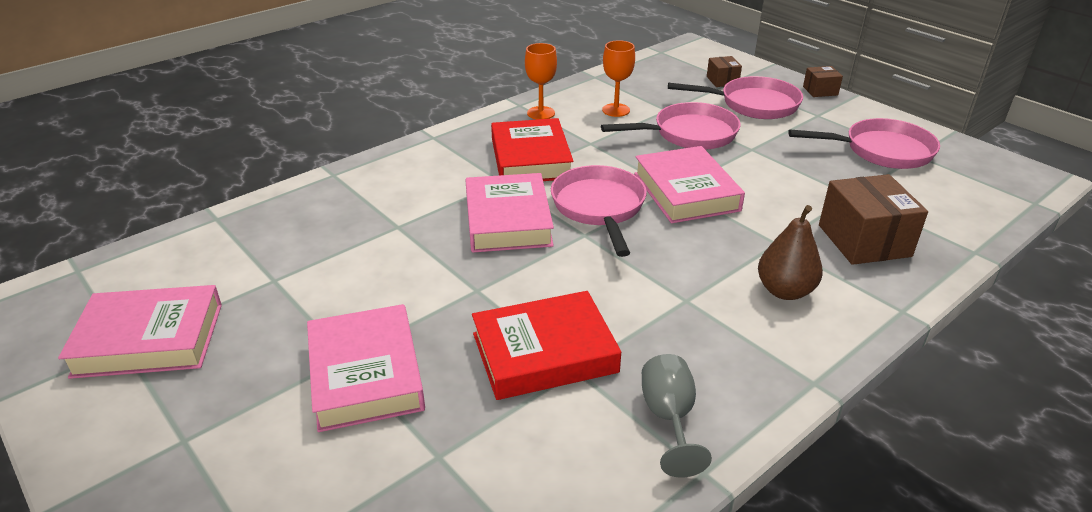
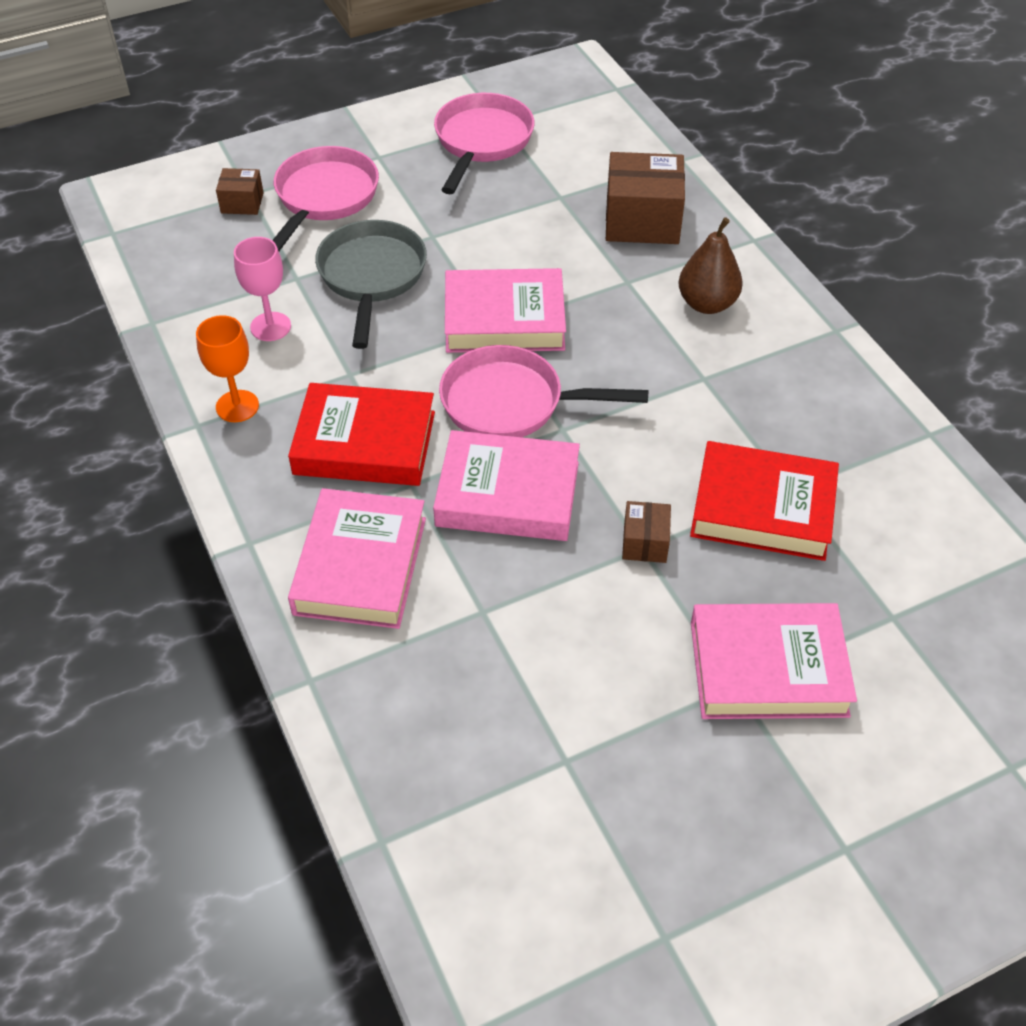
camera: 75 degrees left, 15 degrees up
pink book [58,285,222,379] -> pink book moved to [288,488,426,629]
red book [472,291,621,400] -> red book turned 75 degrees counterclockwise [690,441,839,561]
pink pan [601,102,741,150] -> grey pan [315,220,427,349]
orange goblet [602,40,635,117] -> pink goblet [234,237,291,341]
grey goblet [642,354,712,478] -> none
brown box [803,66,843,97] -> brown box moved to [622,501,671,563]

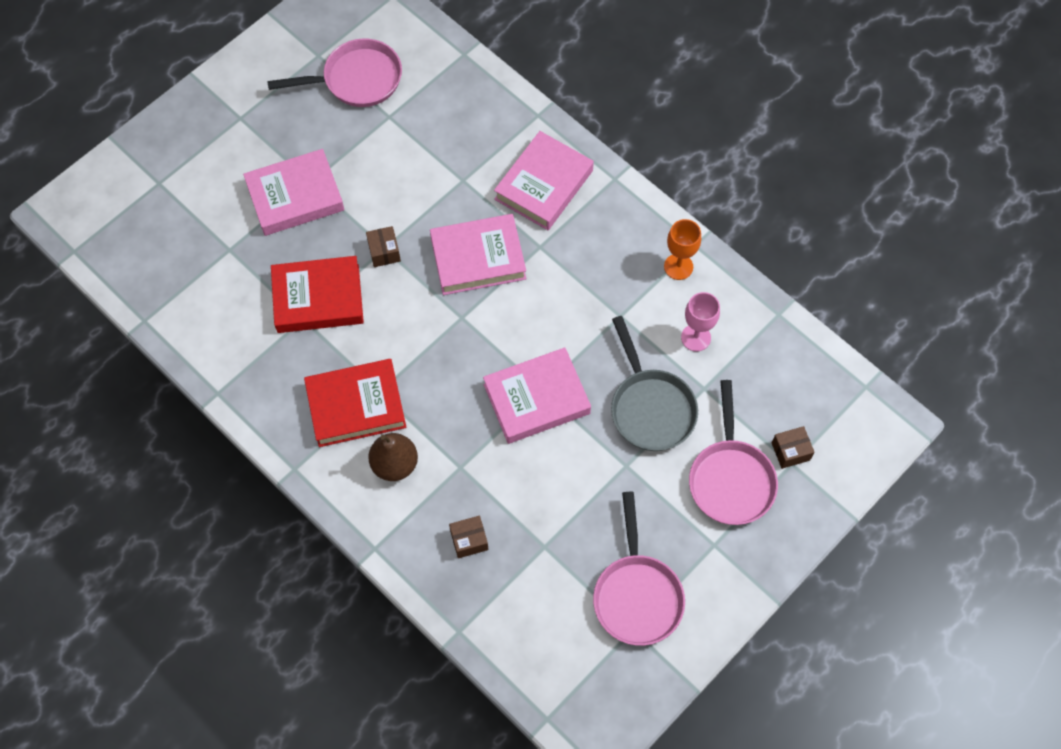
camera: 160 degrees right, 15 degrees up
red book [288,383,435,486] -> red book moved to [304,359,406,447]
pink book [288,488,426,629] -> pink book turned 45 degrees clockwise [494,131,594,230]
pink pan [439,345,648,437] -> pink pan moved to [267,38,402,107]
brown box [606,152,685,244] -> brown box [449,516,488,558], size x0.52

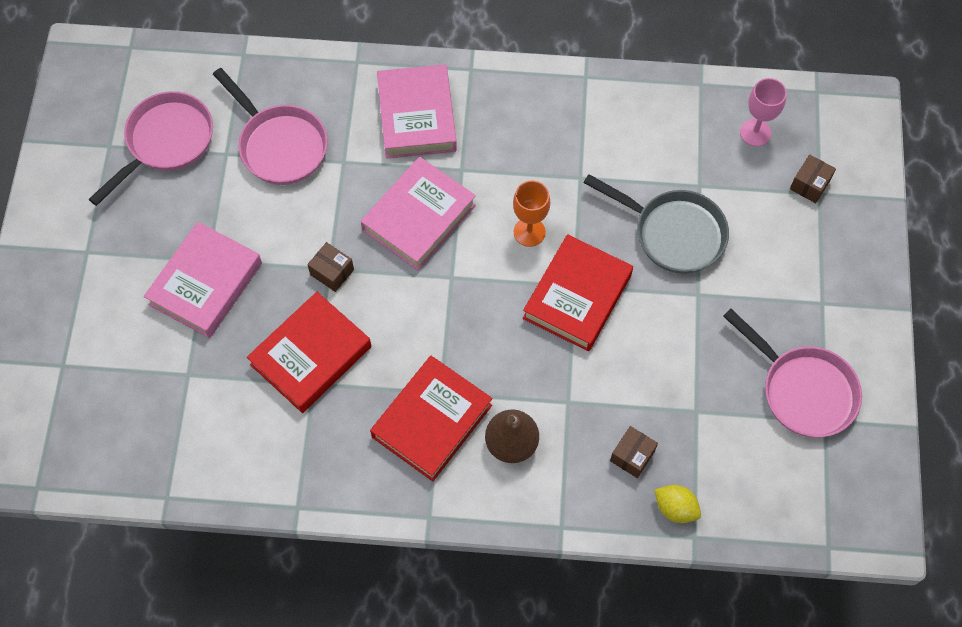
camera: 40 degrees left, 0 degrees up
pink book [483,347,591,444] -> red book [523,234,633,352]
orange goblet [664,219,701,280] -> orange goblet moved to [513,181,550,247]
pink goblet [681,292,720,352] -> pink goblet moved to [740,78,787,146]
pink pan [689,380,778,525] -> pink pan moved to [213,68,328,185]
none -> yellow lemon [654,485,701,523]

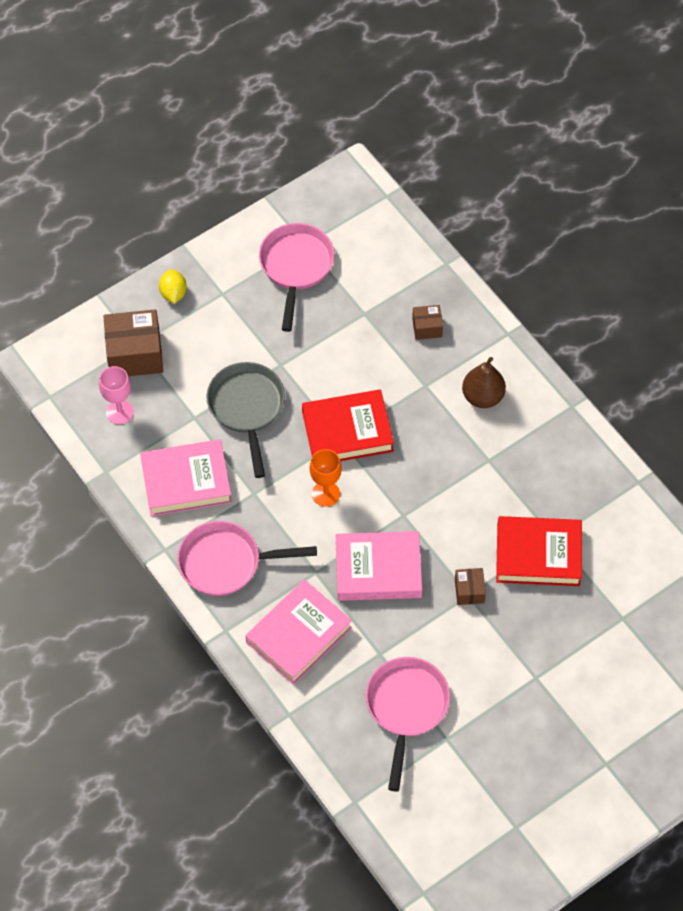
camera: 130 degrees left, 5 degrees down
pink pan [89,91,213,206] -> pink pan moved to [177,521,317,596]
pink book [144,222,262,338] -> pink book moved to [140,439,232,516]
red book [370,356,492,481] -> none
yellow lemon [654,485,701,523] -> yellow lemon moved to [159,269,187,304]
brown box [790,154,836,203] -> brown box [103,309,163,376], size x1.93

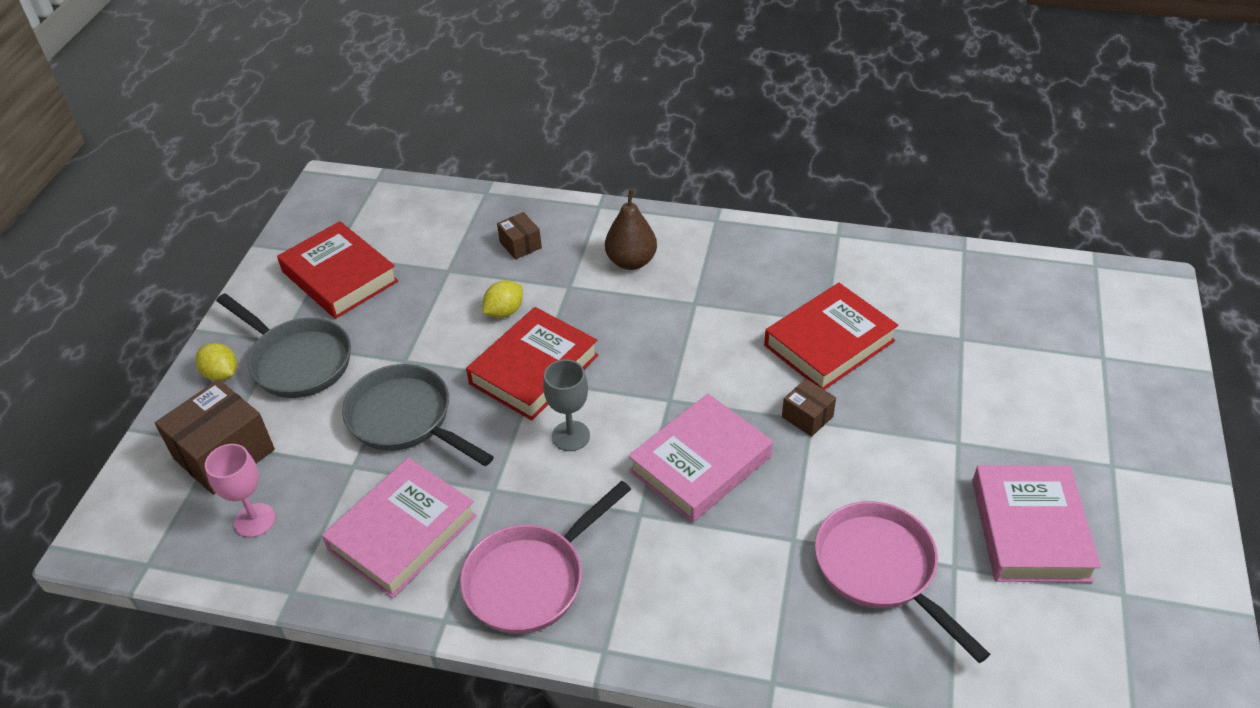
camera: 40 degrees left, 15 degrees down
pink book [246,579,352,685] -> pink book moved to [972,465,1101,582]
pink pan [259,223,335,332] -> red book [277,221,398,319]
orange goblet [310,449,342,507] -> grey goblet [543,359,590,451]
brown box [412,305,443,340] -> brown box turned 75 degrees counterclockwise [497,212,542,260]
none -> grey pan [216,294,351,398]
none -> yellow lemon [483,280,523,318]

